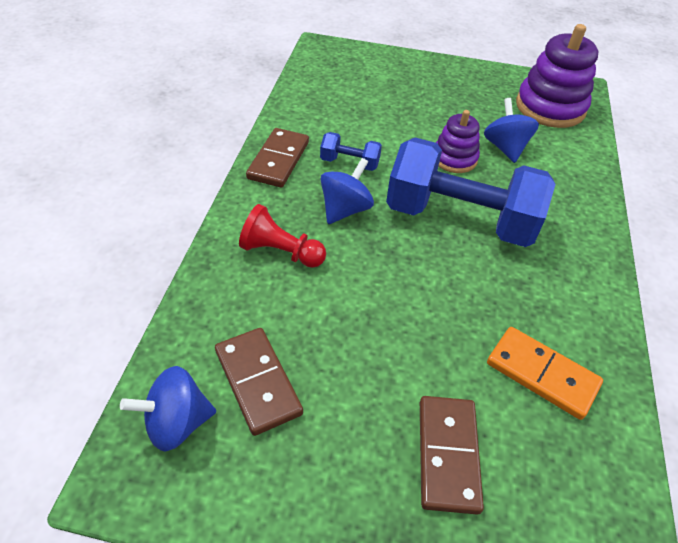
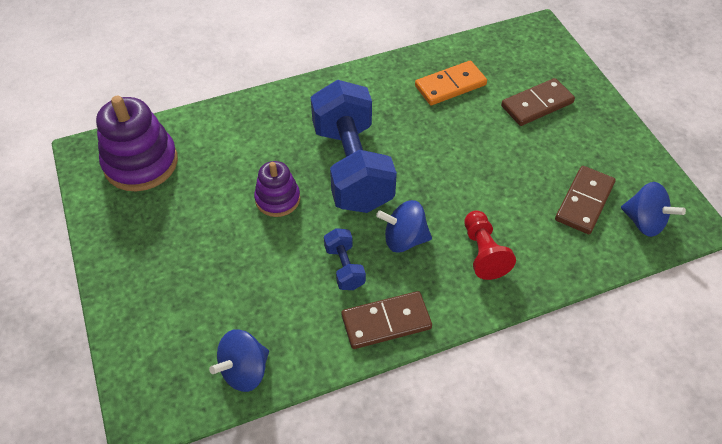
camera: 120 degrees left, 5 degrees up
blue spinning top [484,98,539,163] -> blue spinning top moved to [209,329,269,392]
orange domino [487,327,603,420] -> orange domino turned 60 degrees clockwise [415,61,487,105]

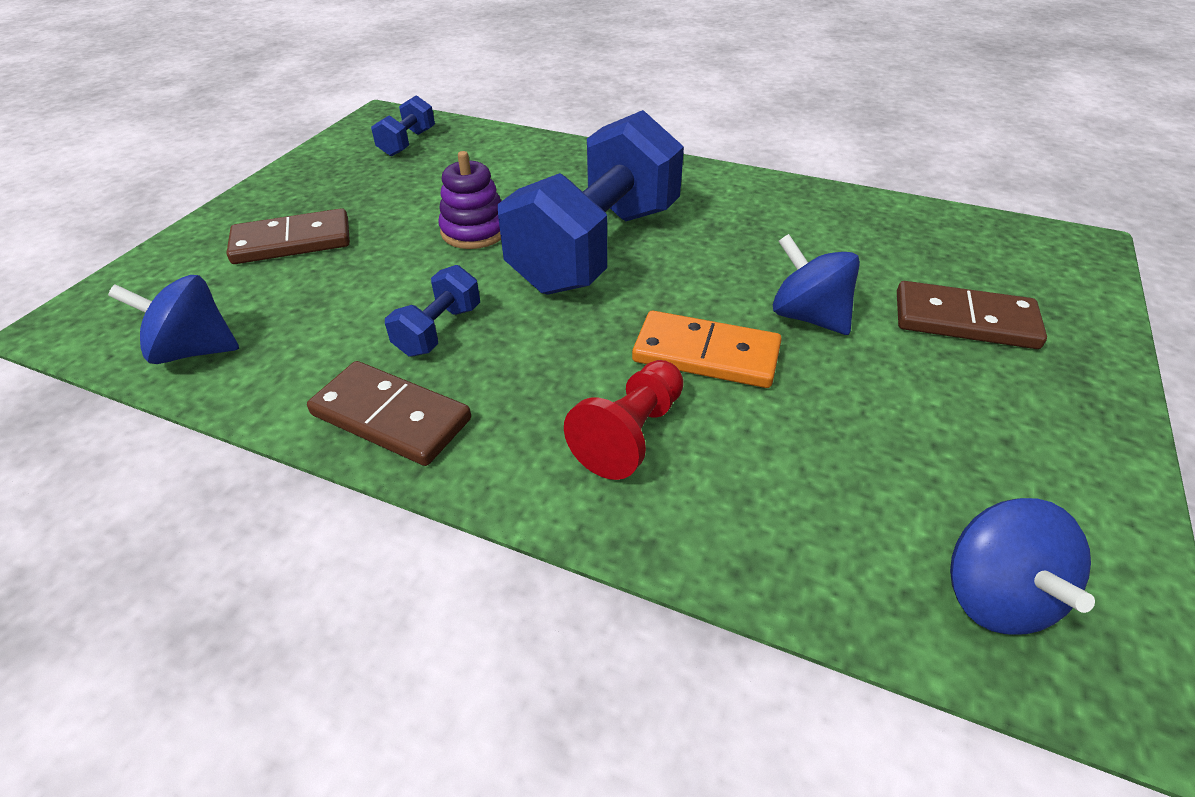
camera: 45 degrees right, 10 degrees down
purple stacking toy [96,96,178,191] -> blue dumbbell [371,95,435,156]
blue spinning top [376,200,432,253] -> blue spinning top moved to [773,234,860,335]
orange domino [415,61,487,105] -> orange domino moved to [632,311,782,388]
brown domino [555,166,616,234] -> brown domino moved to [227,208,350,264]

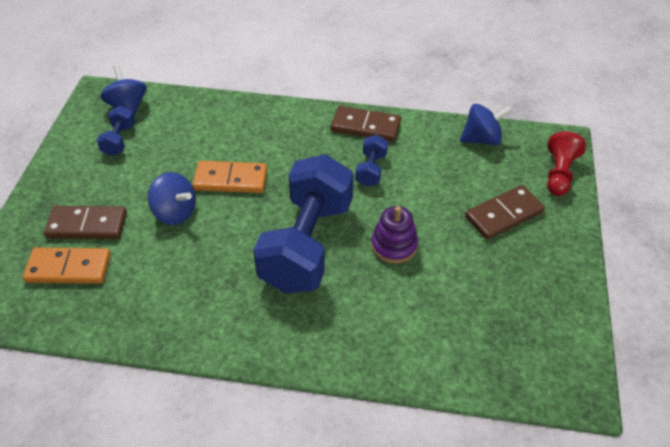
camera: 165 degrees right, 5 degrees up
blue dumbbell [371,95,435,156] -> blue dumbbell moved to [96,106,135,156]
red pawn [564,360,684,480] -> red pawn moved to [547,131,586,196]
none -> orange domino [23,247,111,284]

